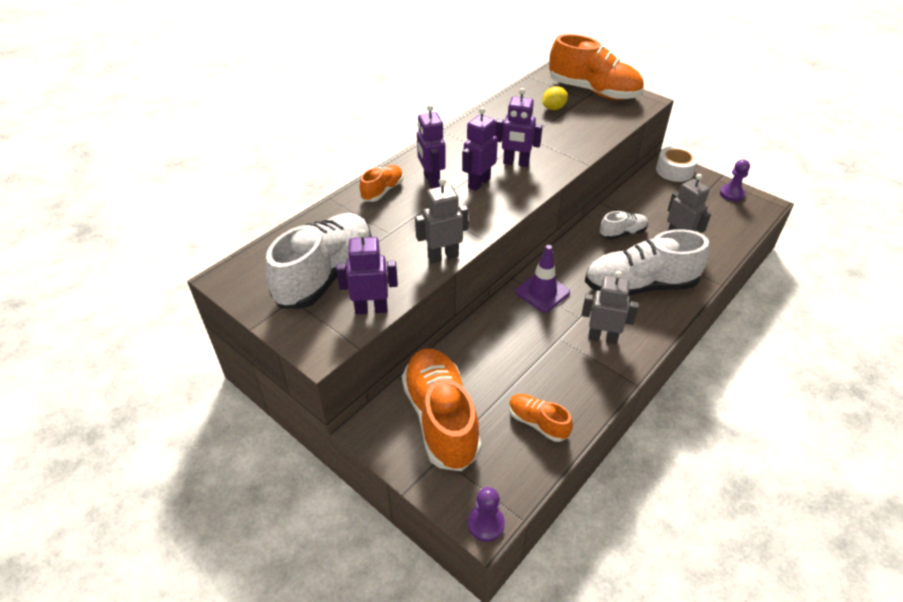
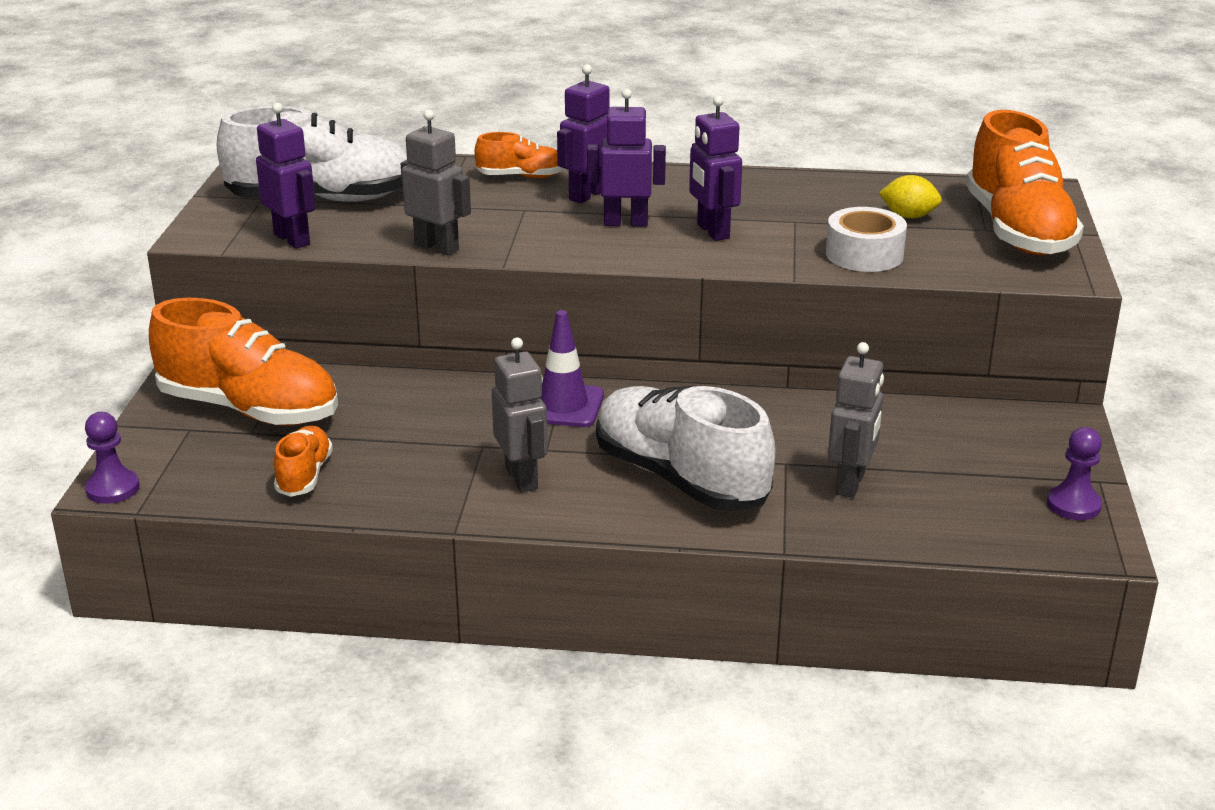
camera: 55 degrees right, 15 degrees down
orange shoe [402,349,481,471] -> orange shoe turned 75 degrees clockwise [149,298,338,426]
white shoe [600,211,648,240] -> none
white tape [656,146,698,182] -> white tape moved to [826,207,907,272]

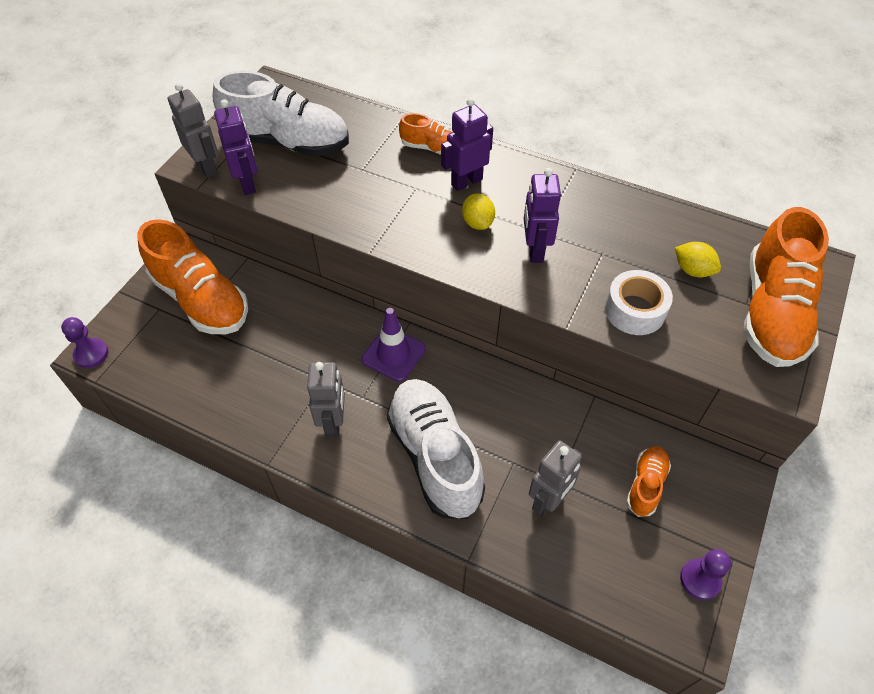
camera: 20 degrees right, 25 degrees up
orange shoe [274,426,333,497] -> orange shoe moved to [626,446,671,517]
grey robot [401,109,471,255] -> grey robot moved to [168,83,218,178]
purple robot [587,88,666,227] -> yellow lemon [462,193,495,230]

